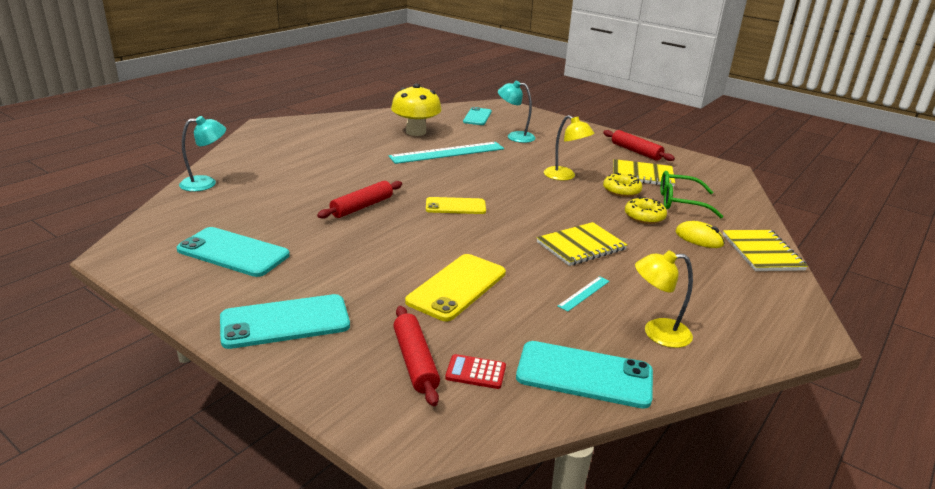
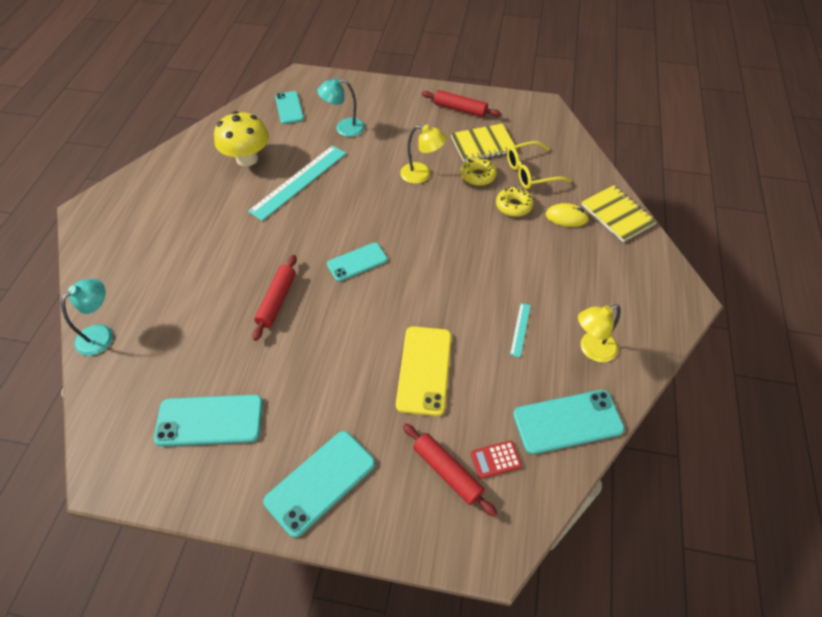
camera: 25 degrees left, 25 degrees up
yellow phone [426,197,486,214] -> turquoise phone [327,242,388,282]
yellow notebook [537,222,628,266] -> none
green glasses [660,171,723,218] -> yellow glasses [507,141,572,189]

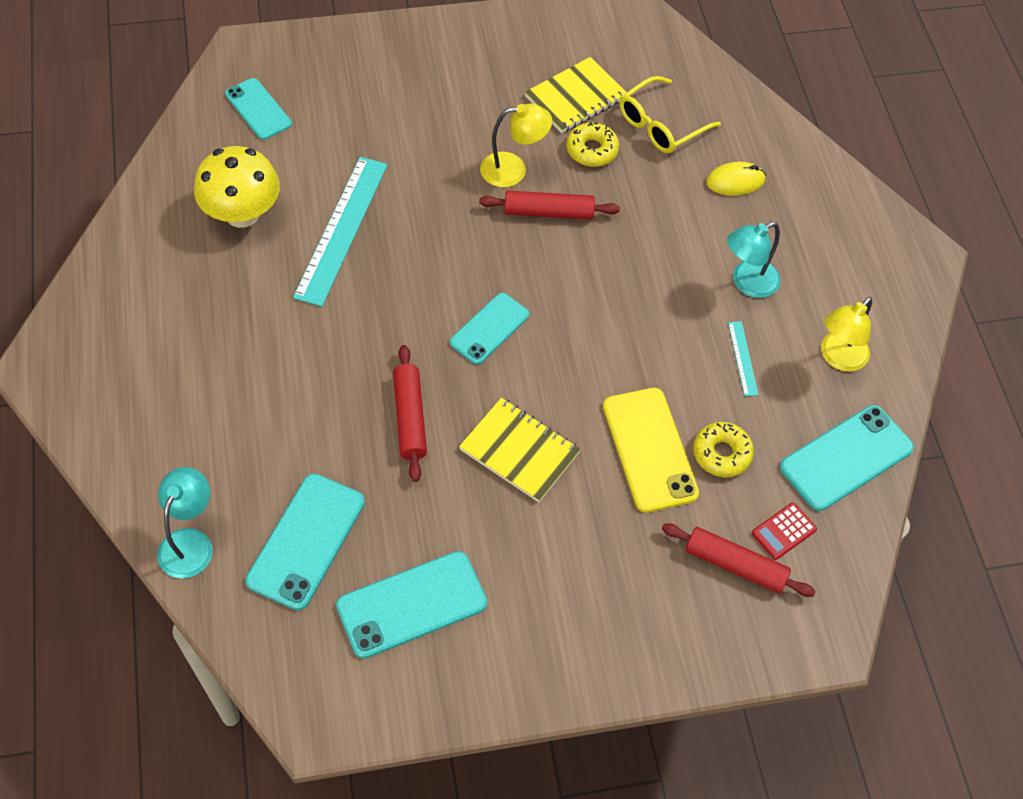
camera: 25 degrees left, 5 degrees up
turquoise phone [263,431,375,538] -> turquoise phone moved to [245,473,365,611]
turquoise lamp [317,78,365,137] -> turquoise lamp moved to [727,222,781,298]
red rolling pin [422,90,501,117] -> red rolling pin moved to [479,191,620,220]
yellow donut [496,187,533,217] -> yellow donut moved to [693,422,754,477]
yellow notebook [581,185,657,242] -> yellow notebook moved to [459,398,581,502]

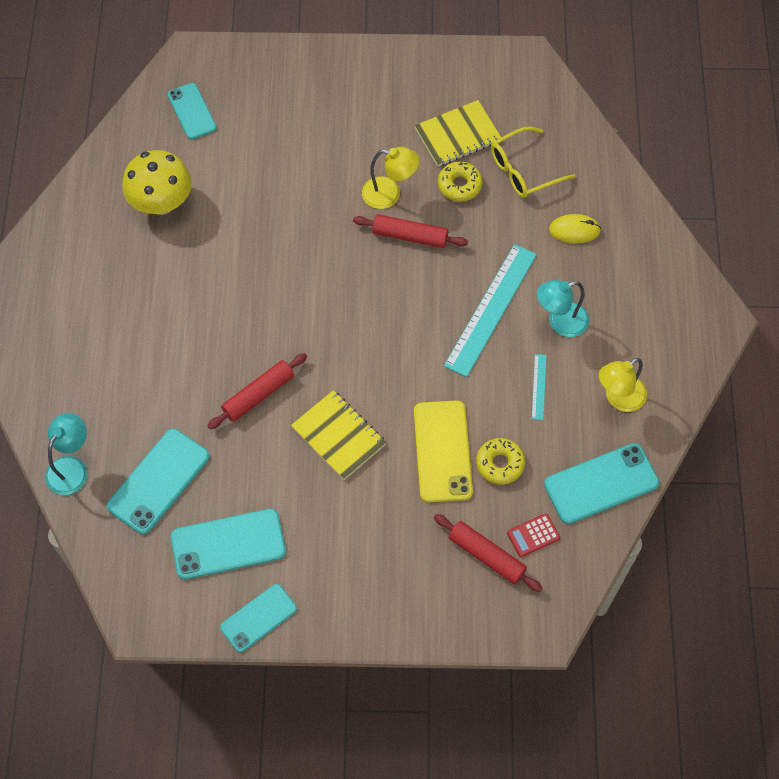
camera: 15 degrees right, 5 degrees up
turquoise ruler [293,157,388,307] -> turquoise ruler moved to [444,244,537,377]
red rolling pin [393,345,427,482] -> red rolling pin turned 45 degrees clockwise [208,353,307,429]
turquoise phone [450,293,529,365] -> turquoise phone moved to [220,584,297,652]

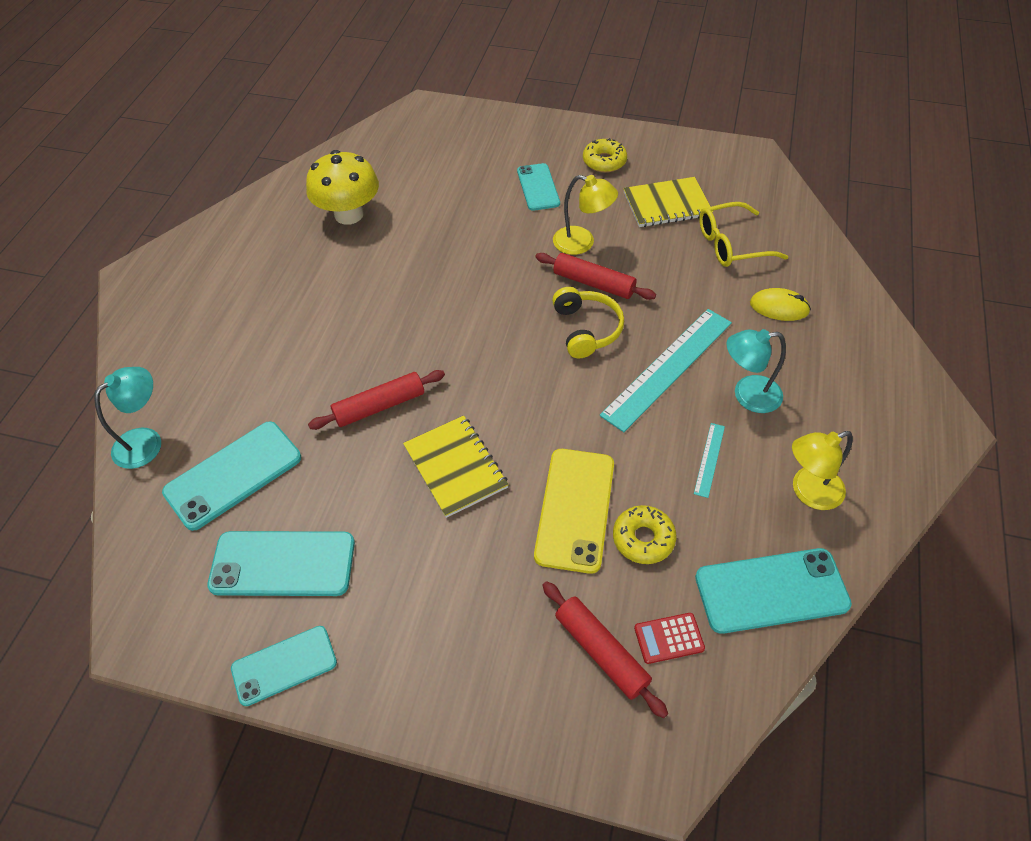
camera: 15 degrees right, 10 degrees down
turquoise phone [168,83,217,140] -> turquoise phone moved to [517,163,560,211]
yellow donut [438,161,483,202] -> yellow donut moved to [583,138,627,173]
none -> yellow headphones [552,287,624,358]

